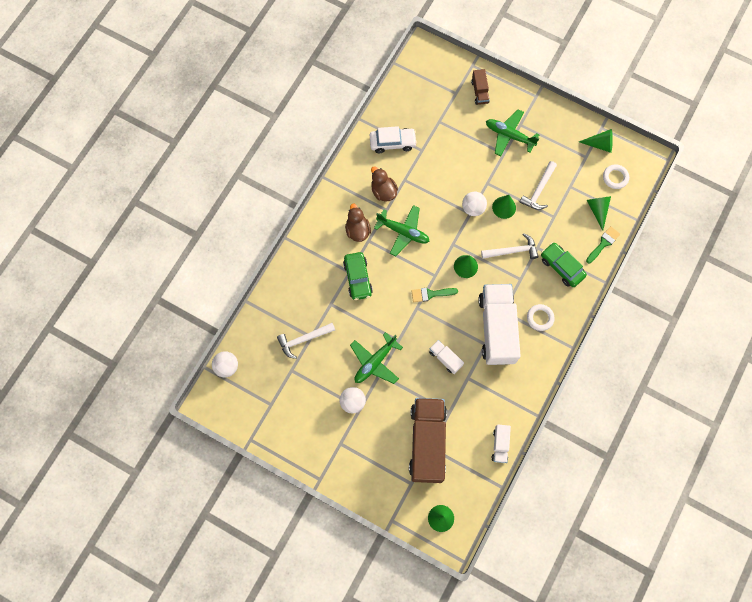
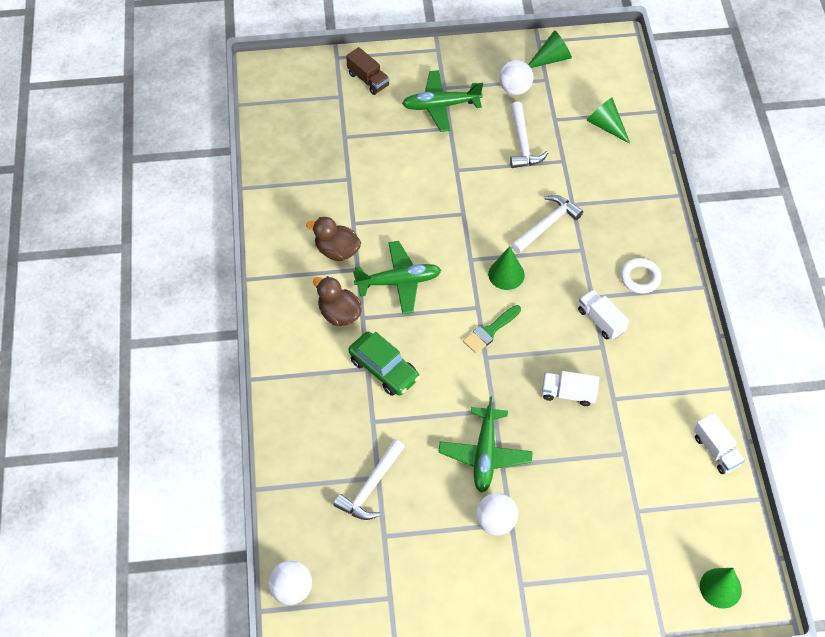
camera: 35 degrees left, 15 degrees down
white car [370,126,417,153] -> none
brown truck [409,398,447,483] -> none
white ball [462,192,487,216] -> white ball moved to [499,60,533,95]
white truck [478,284,521,365] -> white truck [578,290,629,340], size x0.45
green cone [492,195,516,219] -> none
green car [541,242,587,287] -> none
green brush [586,226,620,263] -> none
white ring [603,164,629,189] -> none

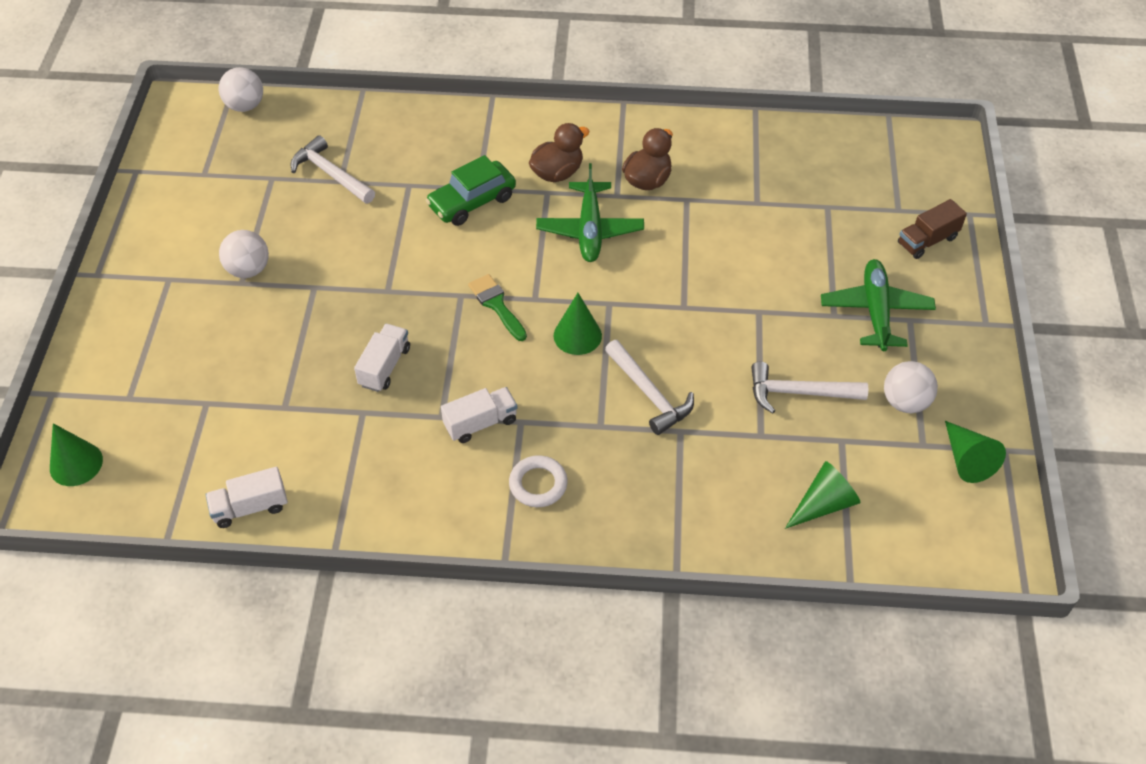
camera: 100 degrees right, 5 degrees down
green plane [438,396,533,493] -> none

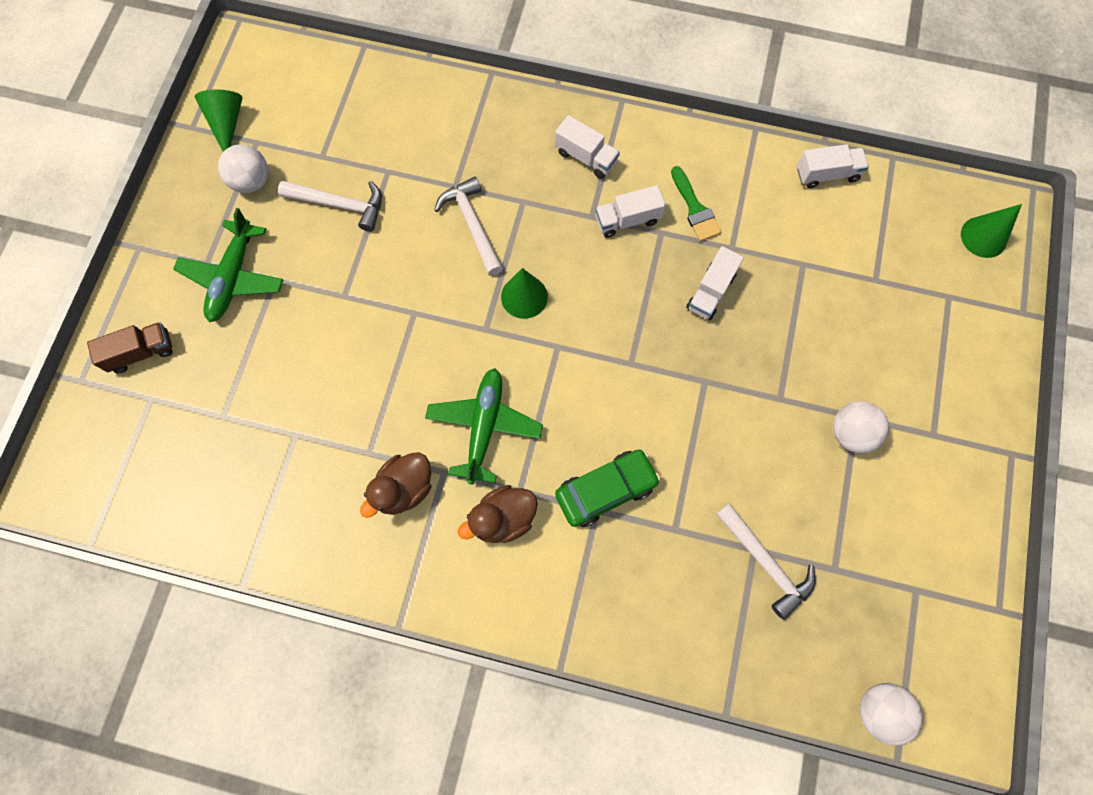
camera: 170 degrees left, 20 degrees up
green brush [468,274,527,341] -> green brush moved to [671,166,721,241]
white ring [509,455,568,507] -> white truck [555,115,620,179]
green cone [785,461,861,529] -> none

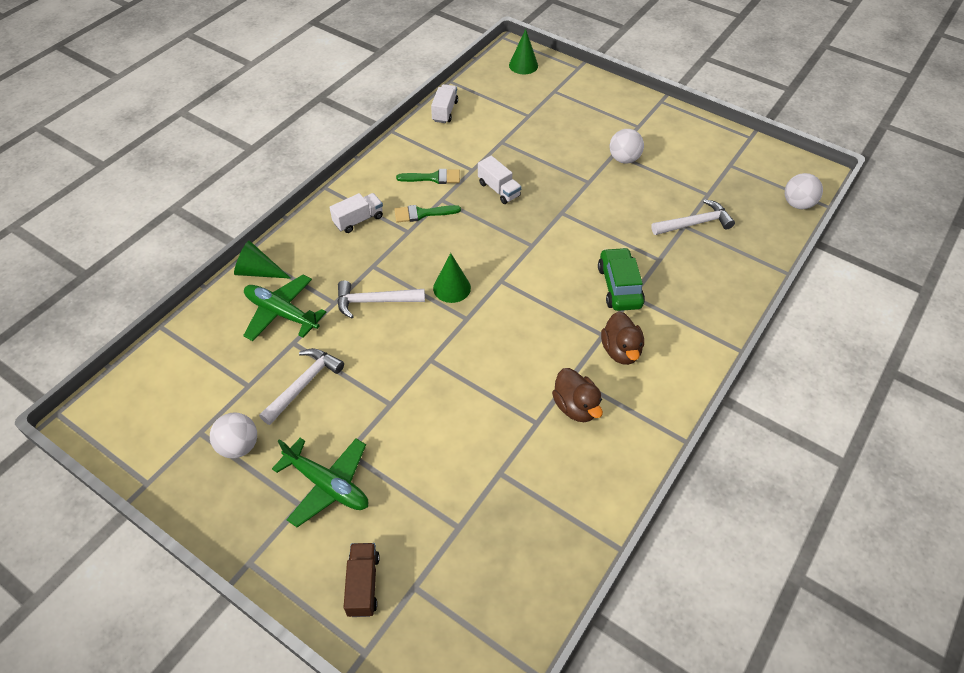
camera: 70 degrees left, 20 degrees down
green cone [195,90,242,152] -> green cone moved to [234,241,291,279]
green plane [425,368,543,484] -> green plane moved to [243,275,326,341]
white truck [595,185,666,238] -> green brush [394,205,461,223]

